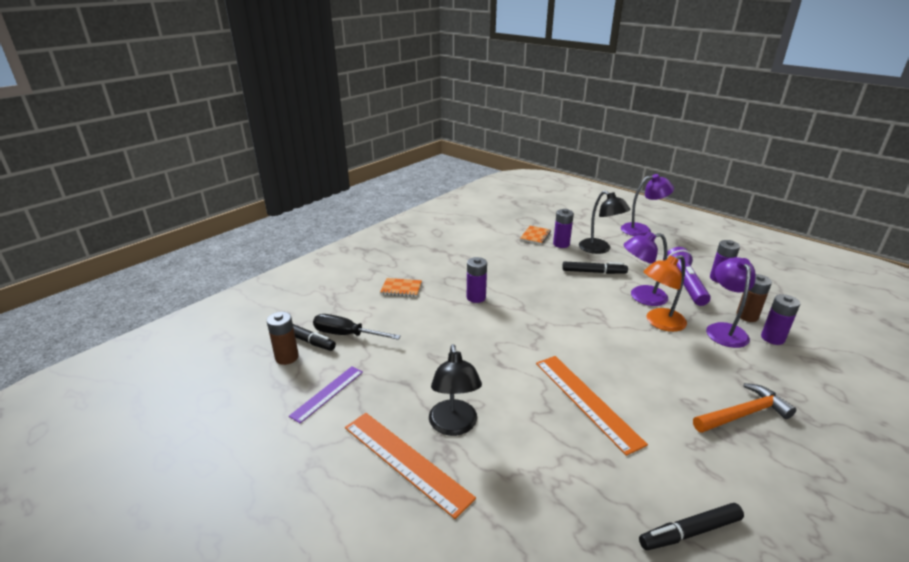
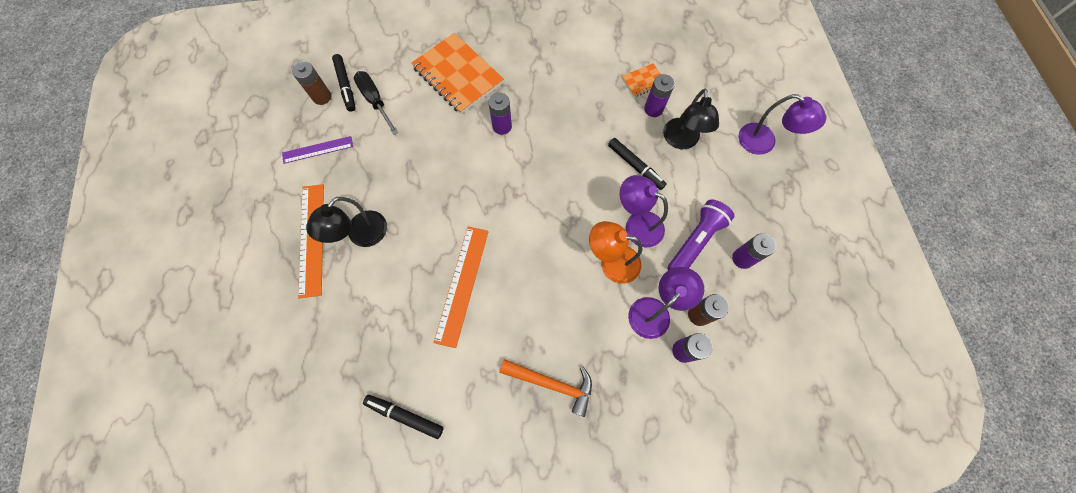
camera: 40 degrees right, 40 degrees up
orange notebook [380,278,422,297] -> orange notebook [411,33,504,114], size x2.13

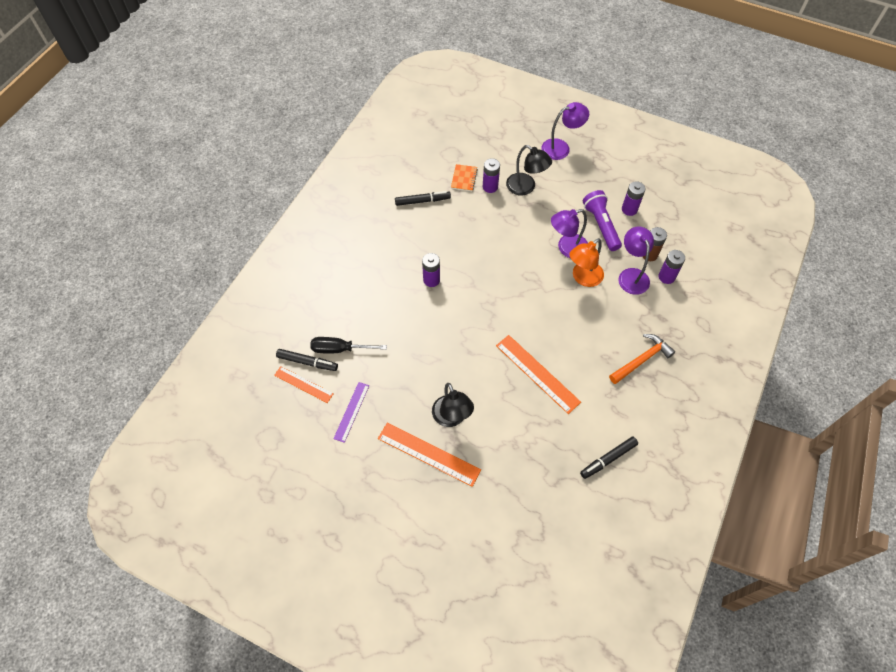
camera: 55 degrees left, 10 degrees down
brown battery [292,61,331,105] -> orange ruler [274,366,334,403]
orange notebook [411,33,504,114] -> none
black marker [608,138,667,190] -> black marker moved to [395,191,451,206]

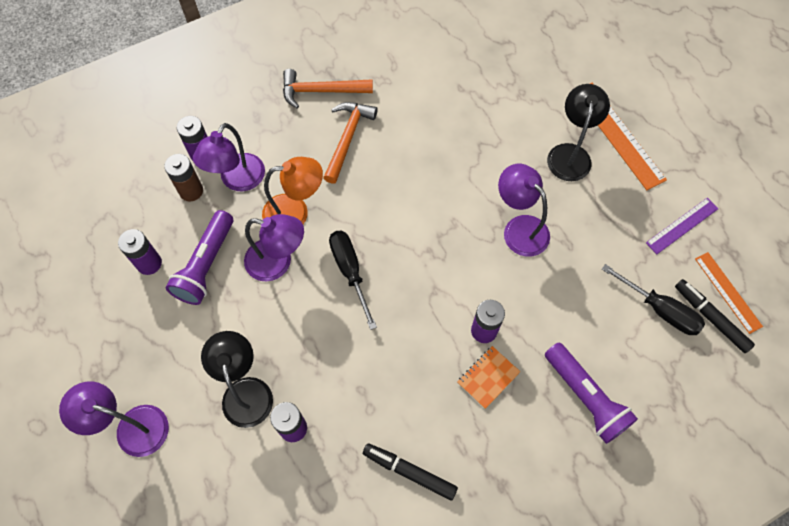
camera: 145 degrees left, 5 degrees up
orange notebook [451,164,478,191] -> orange notebook moved to [457,346,520,409]
orange ruler [496,335,581,414] -> none
black marker [580,437,638,479] -> none
none -> orange hammer [323,102,378,184]
none -> black screwdriver [329,231,377,330]
none -> purple lamp [498,164,550,257]
none -> purple flashlight [545,343,638,444]

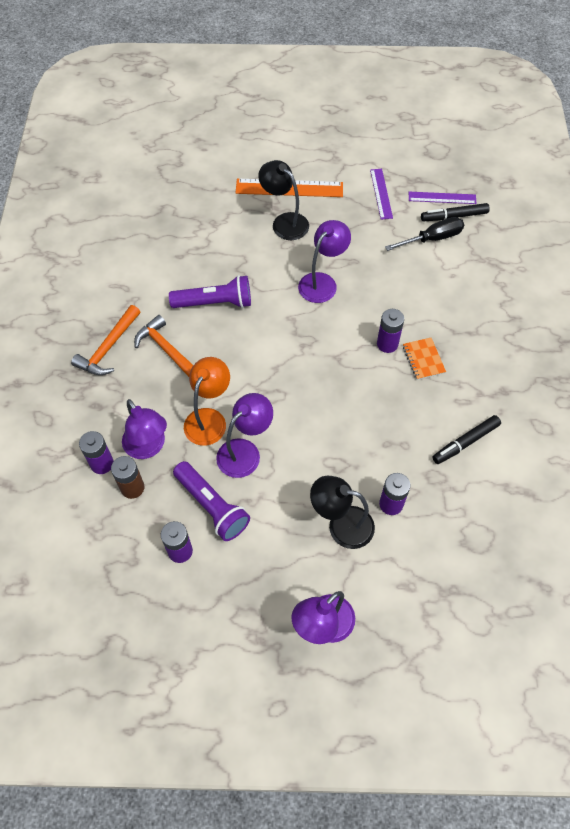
camera: 60 degrees left, 5 degrees down
black screwdriver [329,231,377,330] -> none
purple lamp [498,164,550,257] -> purple lamp turned 135 degrees clockwise [298,220,351,303]
purple flashlight [545,343,638,444] -> purple flashlight moved to [169,275,251,308]
orange ruler [695,252,763,334] -> purple ruler [409,192,477,204]

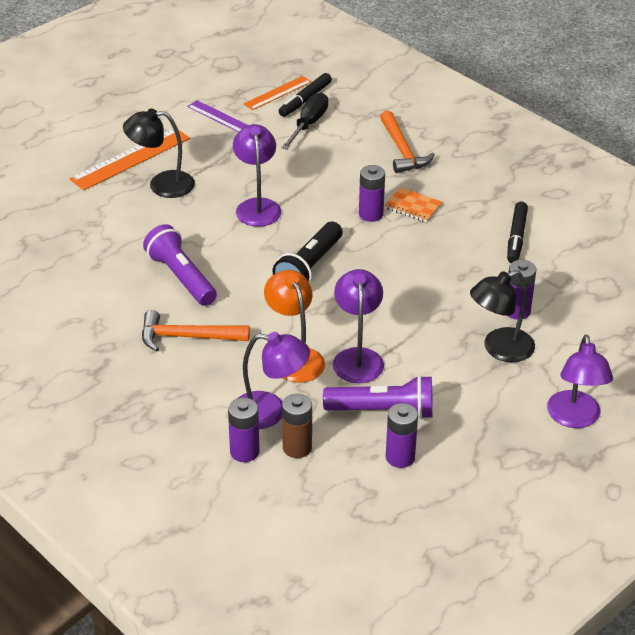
camera: 45 degrees left, 20 degrees down
orange hammer [71,305,140,375] -> orange hammer moved to [380,110,435,173]
purple flashlight [169,275,251,308] -> purple flashlight turned 75 degrees counterclockwise [143,224,217,306]
purple ruler [409,192,477,204] -> orange ruler [243,76,312,110]
none -> black flashlight [272,222,342,284]

